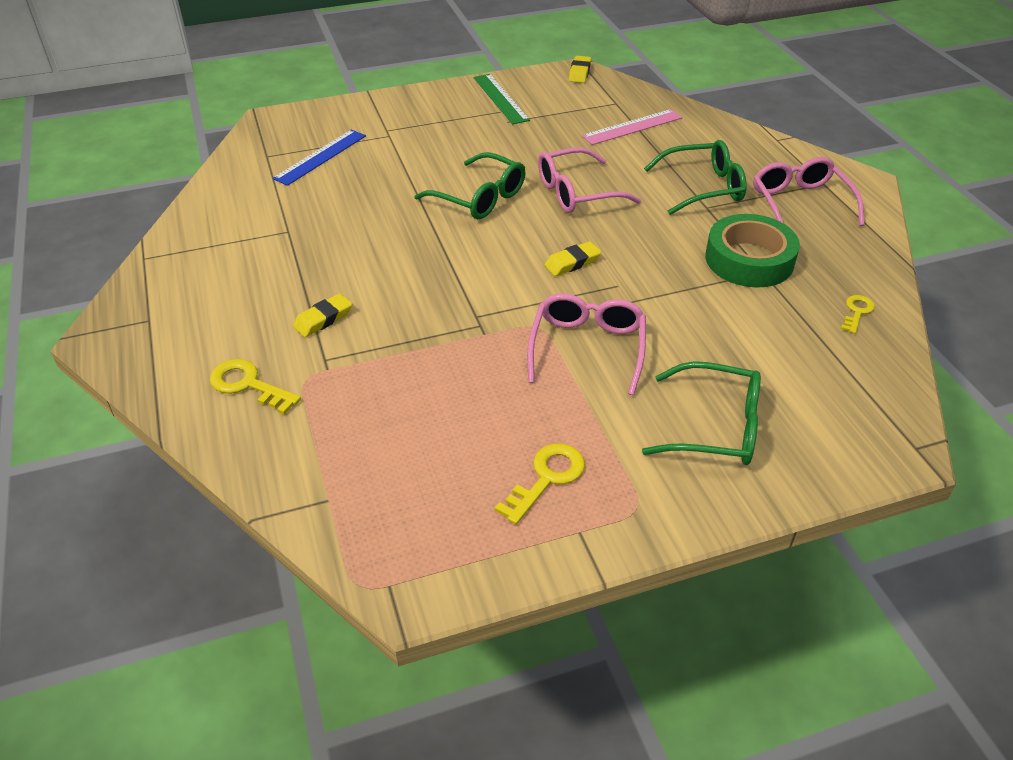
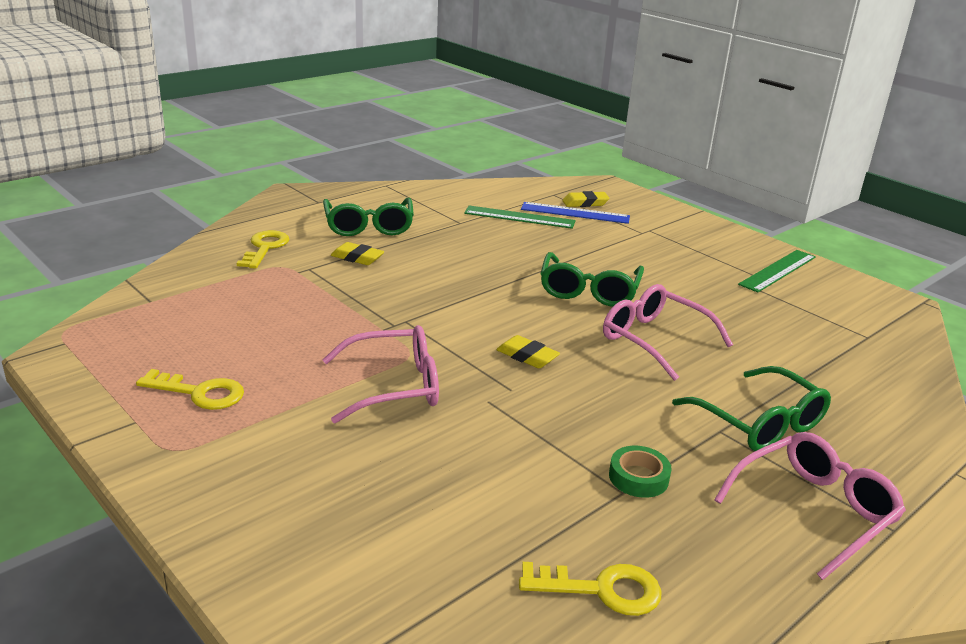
camera: 65 degrees right, 15 degrees down
yellow eraser [569,56,591,83] -> yellow eraser moved to [563,191,609,207]
pink ruler [582,109,682,145] -> none
green glasses [642,361,761,465] -> green glasses moved to [323,198,414,236]
green tape [705,214,800,287] -> green tape [609,446,672,498], size x0.50
yellow key [841,295,875,334] -> yellow key [519,562,661,616], size x1.56
none -> green ruler [464,205,575,229]

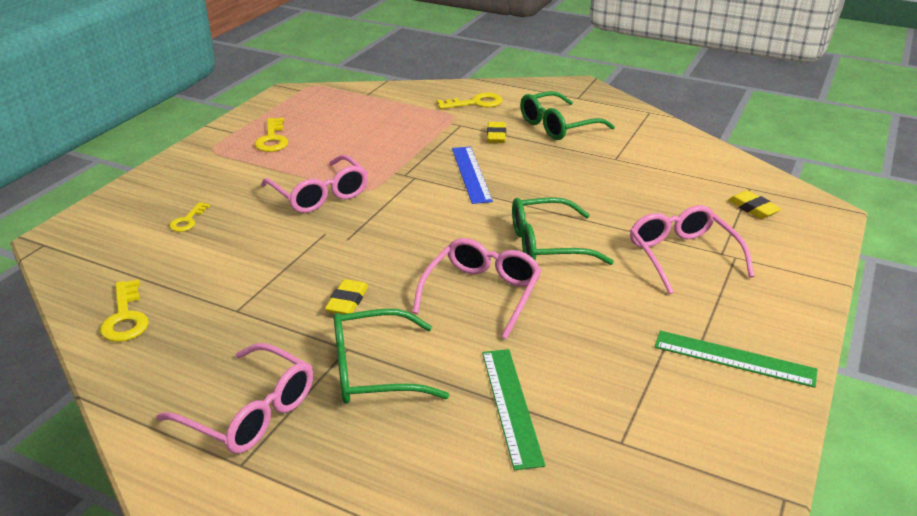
camera: 70 degrees right, 5 degrees up
green ruler [464,205,575,229] -> green ruler moved to [482,349,545,470]
yellow eraser [496,335,560,368] -> yellow eraser moved to [325,279,368,314]
blue ruler [521,202,630,224] -> blue ruler moved to [452,147,493,204]
green tape [609,446,672,498] -> none
green glasses [672,366,831,451] -> green glasses turned 45 degrees clockwise [334,309,449,404]
none -> yellow key [169,202,210,232]
none -> pink glasses [630,205,754,294]

